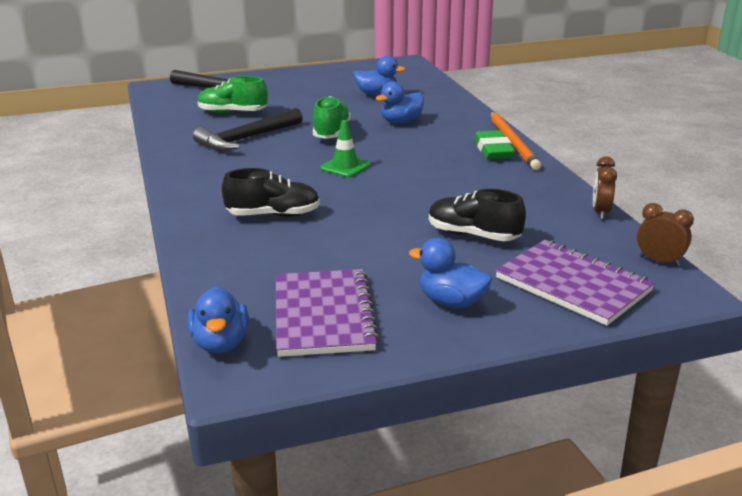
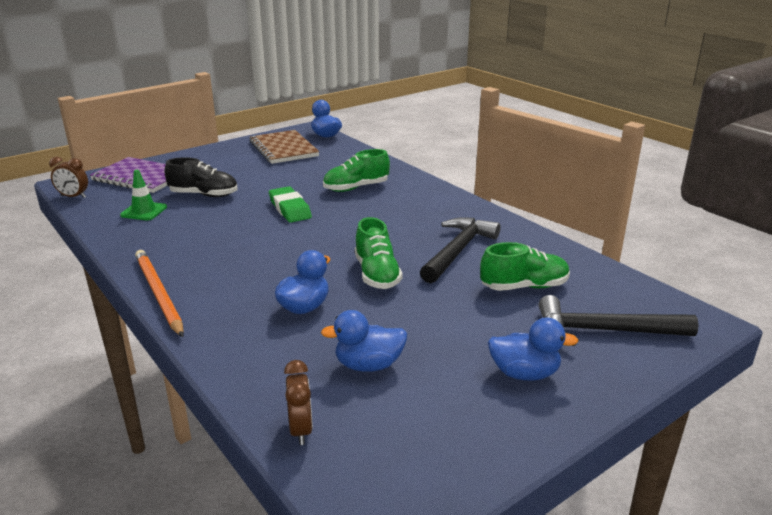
camera: 160 degrees right, 0 degrees up
black shoe [222,168,320,217] -> green shoe [323,149,390,192]
purple notebook [276,269,380,357] -> brown notebook [250,130,319,164]
green traffic cone [320,120,370,177] -> green traffic cone moved to [120,170,167,220]
blue duck [409,238,492,308] -> blue duck moved to [488,318,579,380]
green eraser [474,130,515,160] -> green eraser moved to [269,186,312,223]
brown clock [593,157,617,219] -> brown clock moved to [284,360,313,445]

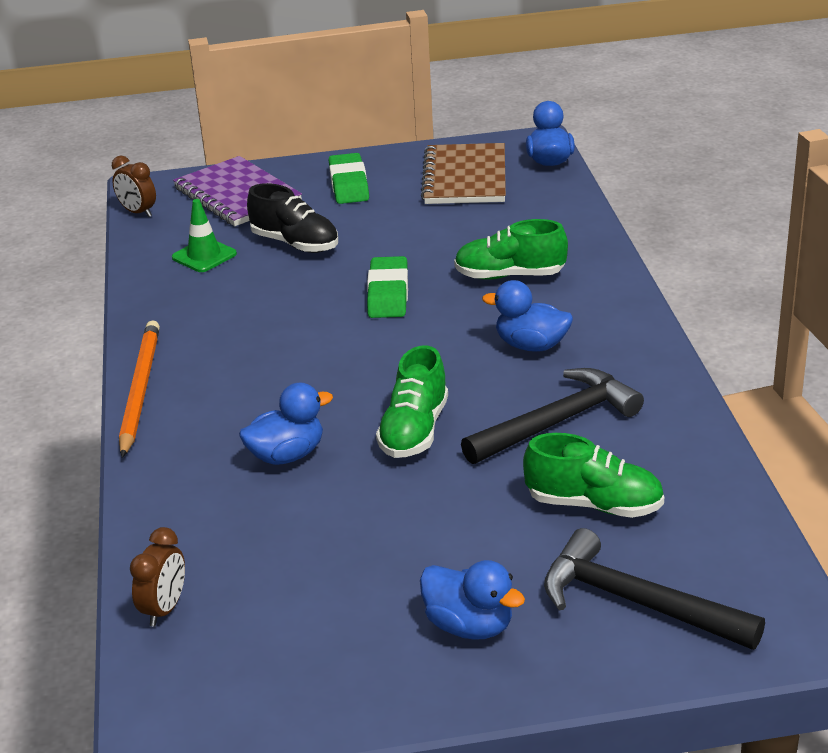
camera: 30 degrees right, 5 degrees up
blue duck [321,310,407,372] -> blue duck moved to [482,280,573,352]
none -> green eraser [329,153,369,204]

